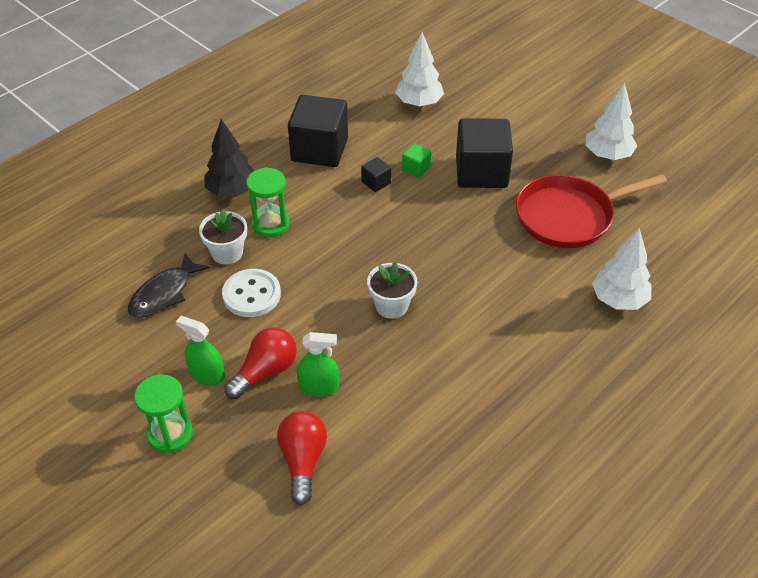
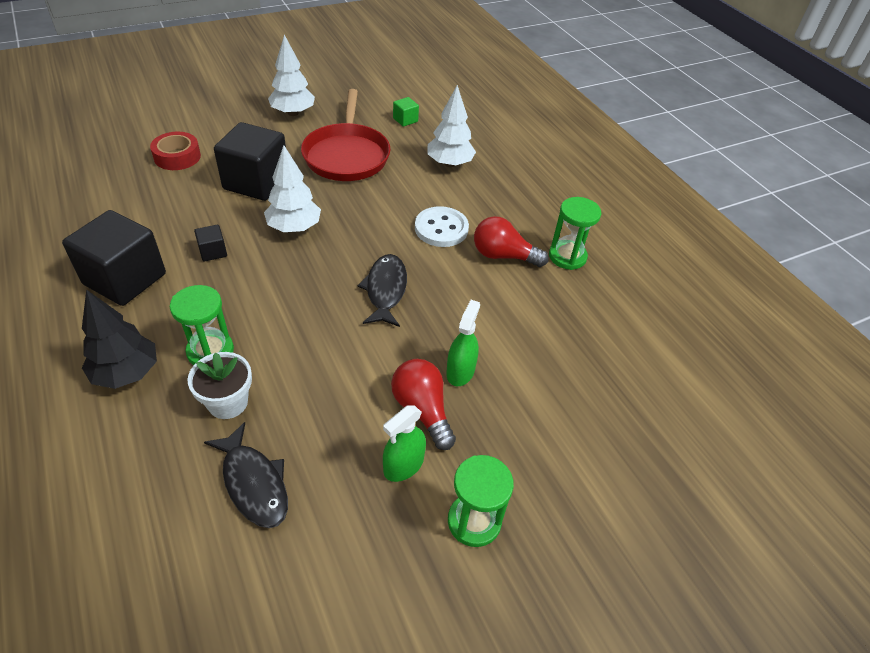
camera: 75 degrees left, 0 degrees up
white button [222,269,281,317] -> white button moved to [415,206,469,247]
red light bulb [277,411,327,505] -> red light bulb moved to [474,216,549,267]
white flower pot [367,262,417,319] -> black fish [358,254,407,327]
white tree [395,32,444,107] -> white tree moved to [264,145,321,232]
green cube [402,143,431,178] -> green cube moved to [393,97,419,127]
none -> red tape [150,132,201,170]
none -> green hourglass [549,197,601,270]

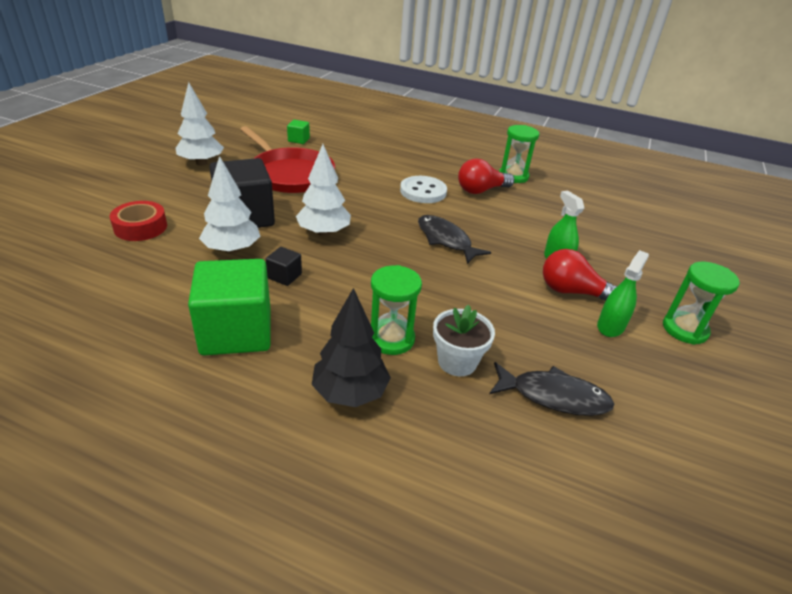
camera: 40 degrees left, 10 degrees down
black cube [62,210,166,306] -> green cube [188,259,271,355]
green spray bottle [383,405,426,482] -> green spray bottle turned 150 degrees counterclockwise [597,250,649,337]
white tree [427,85,476,167] -> white tree moved to [199,156,260,254]

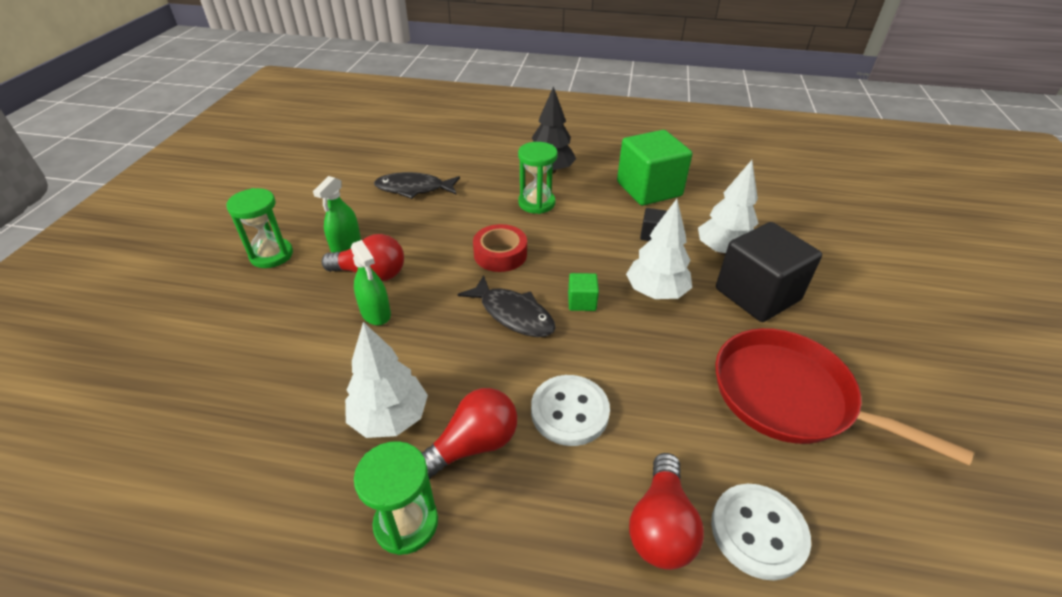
camera: 170 degrees right, 5 degrees up
red tape [110,201,167,241] -> red tape moved to [473,224,527,272]
white tree [175,82,224,166] -> white tree moved to [345,322,428,438]
green cube [287,120,310,144] -> green cube moved to [568,273,599,311]
white flower pot [433,305,495,376] -> none
none -> red light bulb [629,453,704,570]
none -> white button [711,484,811,580]

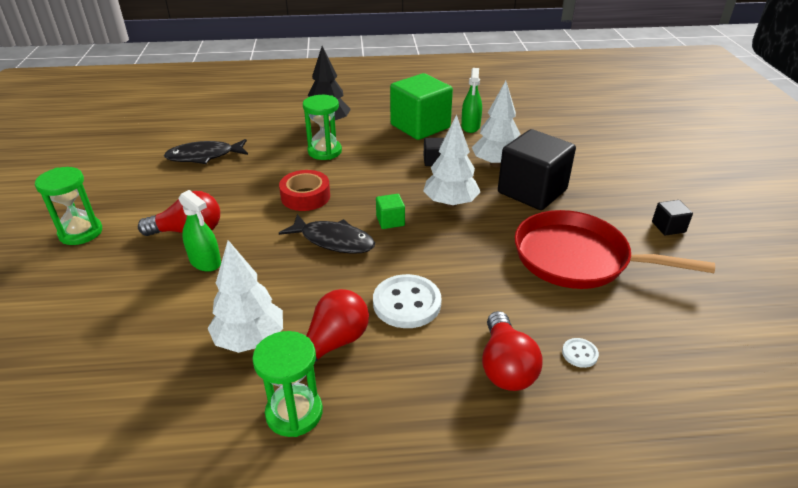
camera: 15 degrees left, 5 degrees down
green spray bottle [313,176,361,252] -> green spray bottle moved to [461,68,482,133]
white button [711,484,811,580] -> white button [562,338,599,368], size x0.47
none -> black cube [652,200,693,236]

